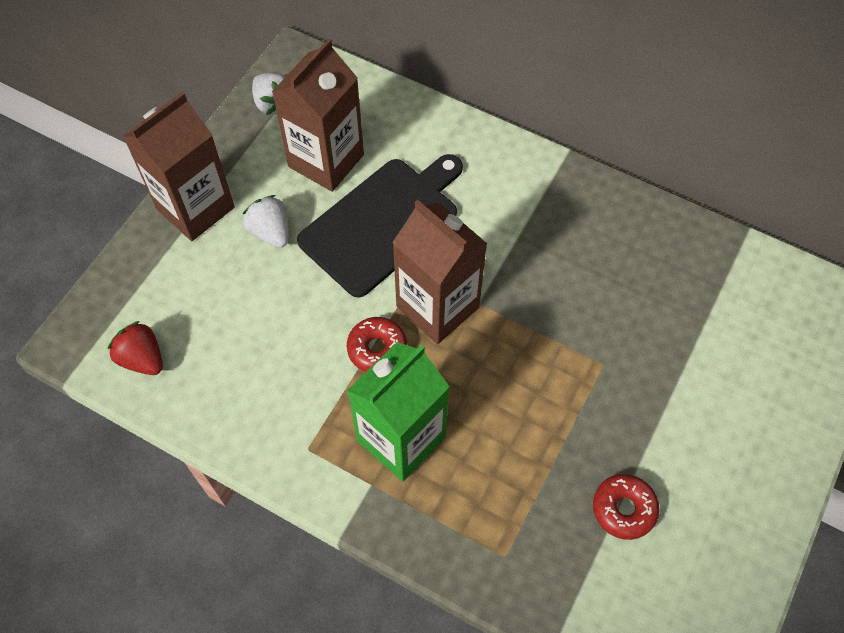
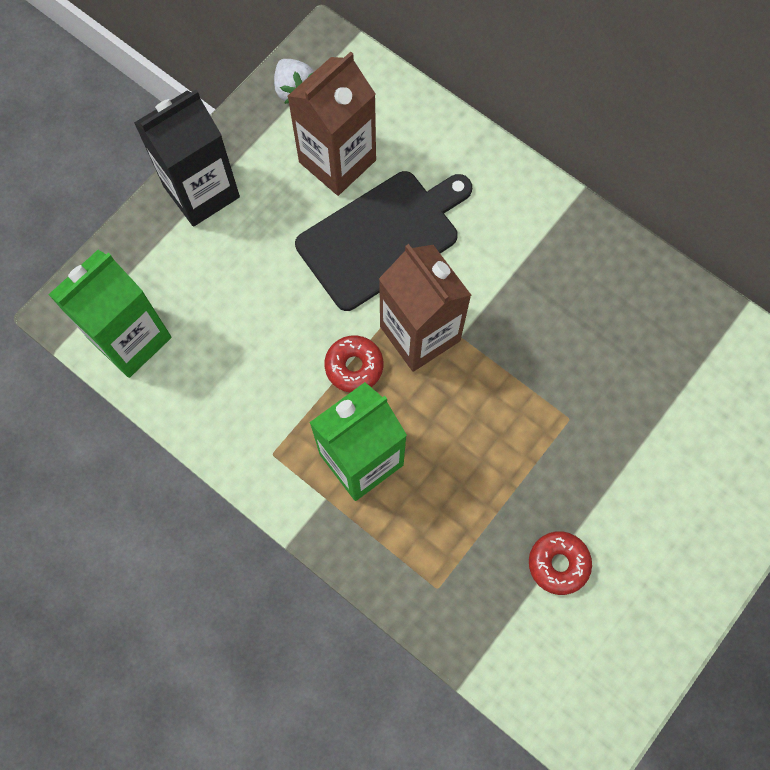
camera: 10 degrees right, 10 degrees up
red strawberry [108,321,163,375] -> green carton [48,250,172,378]
brown carton [123,92,235,241] -> black carton [134,90,240,227]
white strawberry [243,195,289,248] -> none

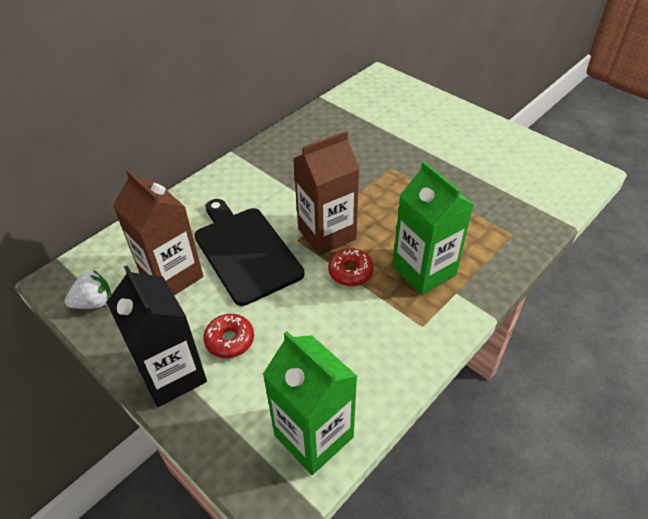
camera: 85 degrees left, 25 degrees down
red donut [529,531,592,595] -> red donut moved to [203,314,254,358]

